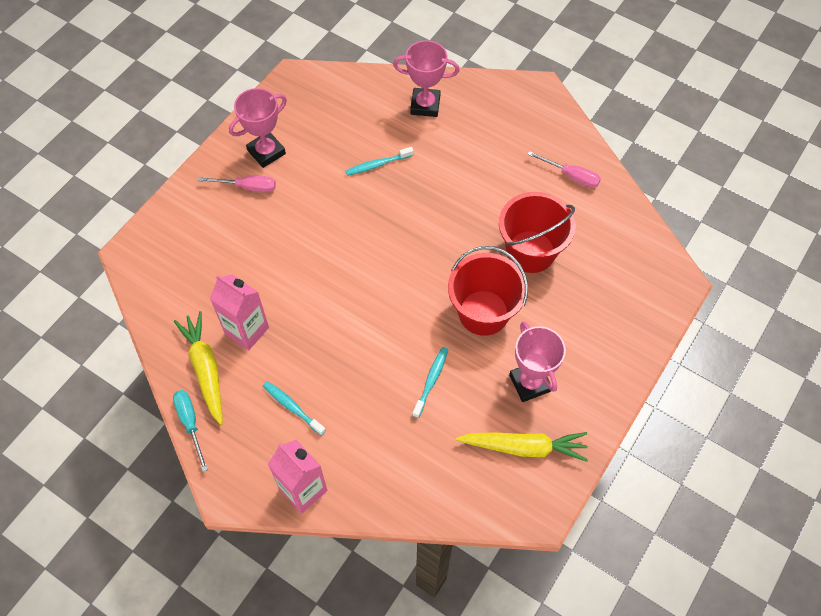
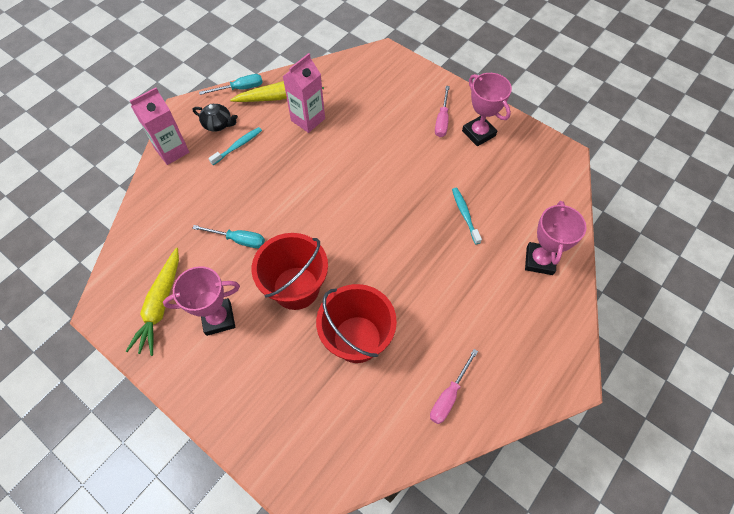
camera: 95 degrees right, 0 degrees up
turquoise toothbrush [412,347,449,418] -> turquoise screwdriver [192,225,265,248]
none -> black teapot [193,104,238,132]

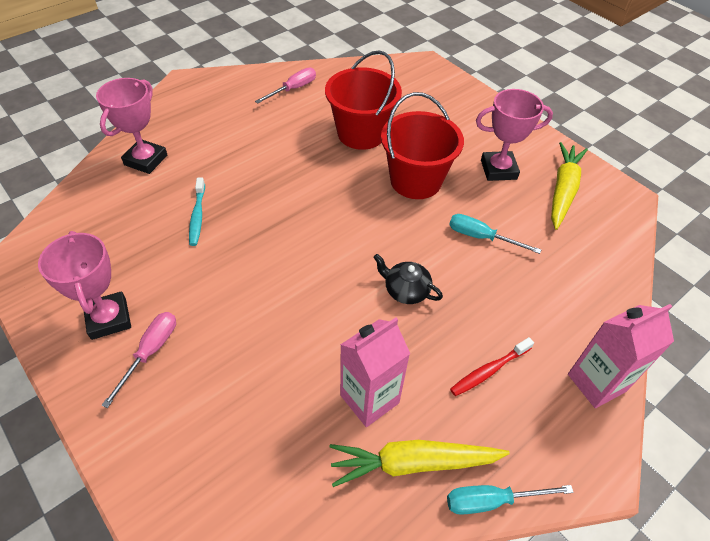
camera: 170 degrees left, 10 degrees down
black teapot [193,104,238,132] -> black teapot moved to [373,254,443,304]
turquoise toothbrush [208,127,262,165] -> red toothbrush [450,337,534,396]

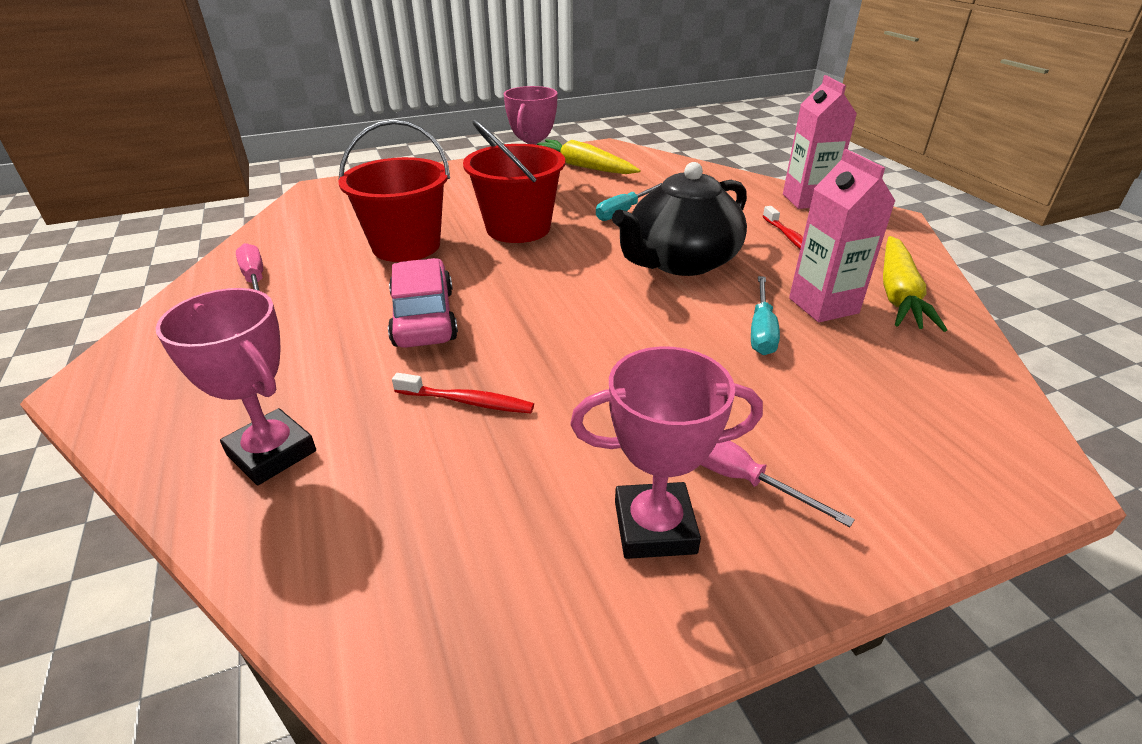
camera: 70 degrees left, 15 degrees down
turquoise toothbrush [189,177,205,246] -> red toothbrush [392,373,534,413]
black teapot [373,254,443,304] -> black teapot [612,162,747,276], size x2.09
turquoise screwdriver [447,485,574,515] -> turquoise screwdriver moved to [751,276,780,355]
none -> pink car [388,258,458,348]

